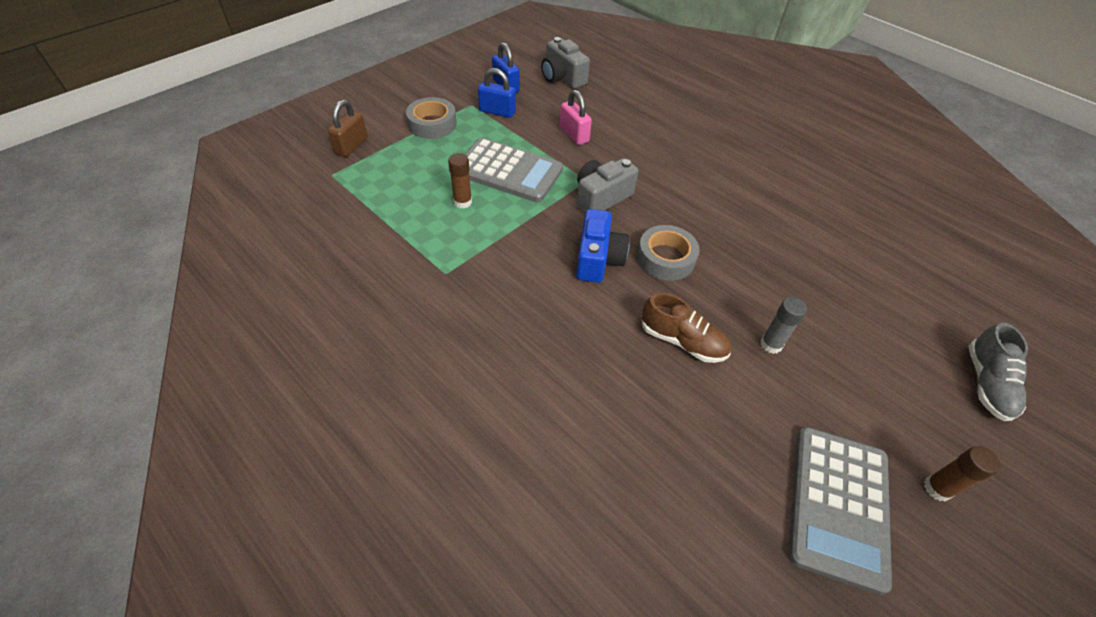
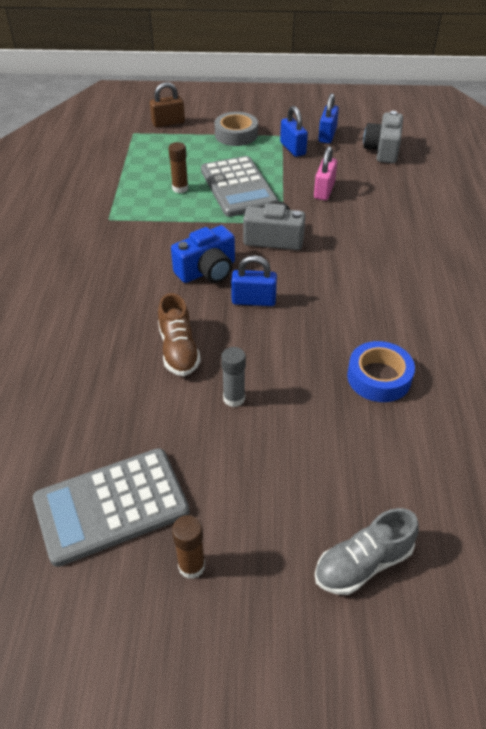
camera: 50 degrees right, 5 degrees down
grey tape [637,225,700,281] -> blue padlock [231,255,277,306]
none -> blue tape [347,341,415,402]

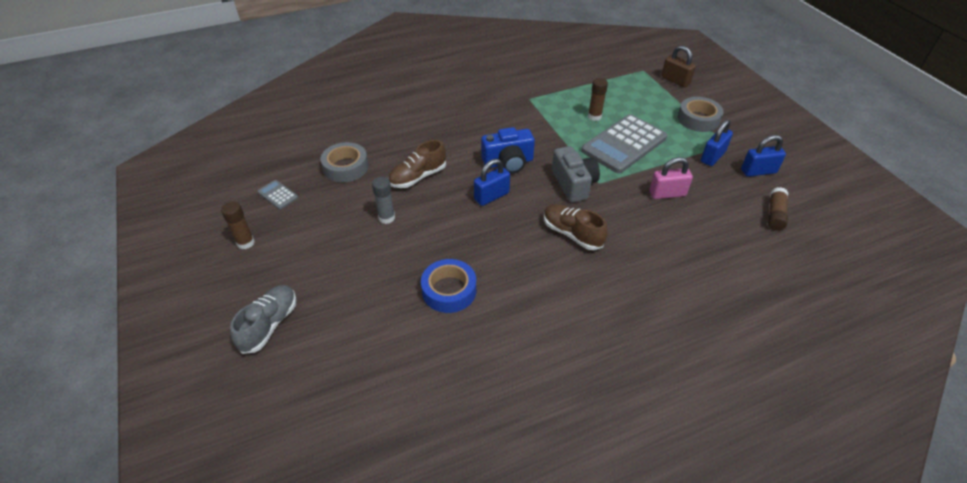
camera: 65 degrees right, 0 degrees up
grey calculator [33,448,190,567] -> grey calculator [257,180,298,209], size x0.43
blue camera [171,225,235,283] -> blue camera turned 45 degrees counterclockwise [481,127,535,174]
blue padlock [231,255,277,306] -> blue padlock turned 75 degrees clockwise [474,159,510,206]
grey shoe [315,508,419,595] -> grey shoe turned 75 degrees clockwise [230,285,296,354]
grey camera [363,111,403,163] -> brown glue stick [768,187,788,231]
none -> grey tape [320,142,369,182]
none -> brown shoe [544,204,608,250]

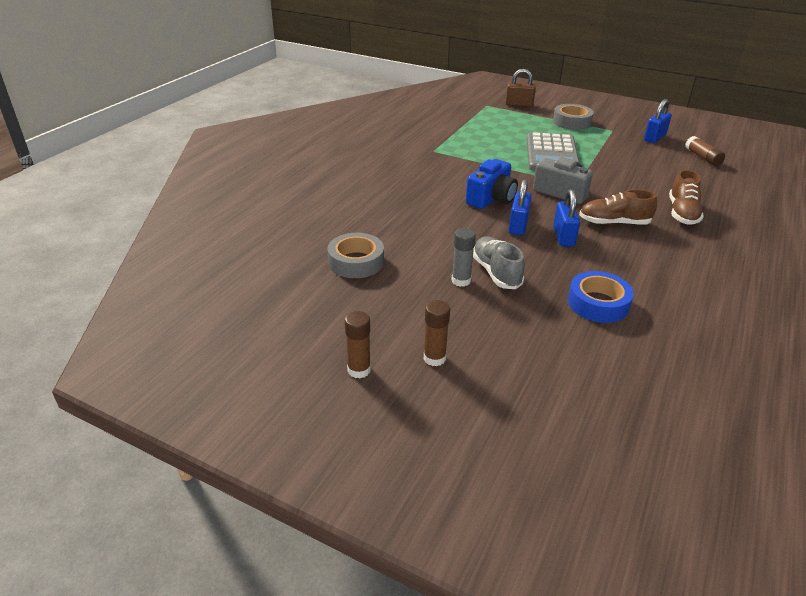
camera: 40 degrees left, 10 degrees down
grey shoe [230,285,296,354] -> grey shoe moved to [473,236,525,289]
grey calculator [257,180,298,209] -> none
brown shoe [388,140,446,188] -> brown shoe moved to [669,170,704,225]
brown glue stick [588,78,608,121] -> brown glue stick moved to [424,300,450,366]
pink padlock [649,157,693,199] -> none
blue padlock [701,119,733,166] -> blue padlock moved to [553,189,580,247]

